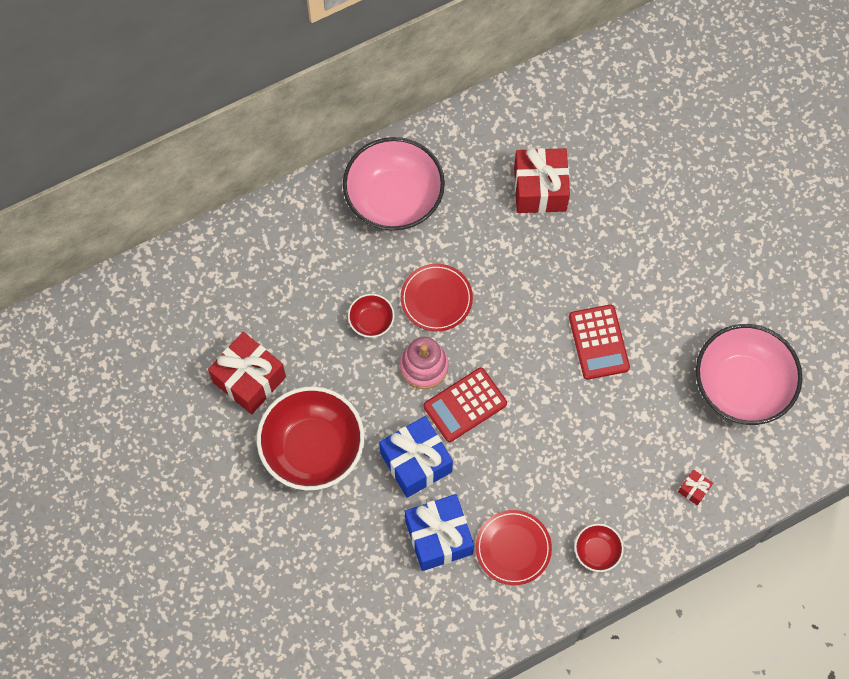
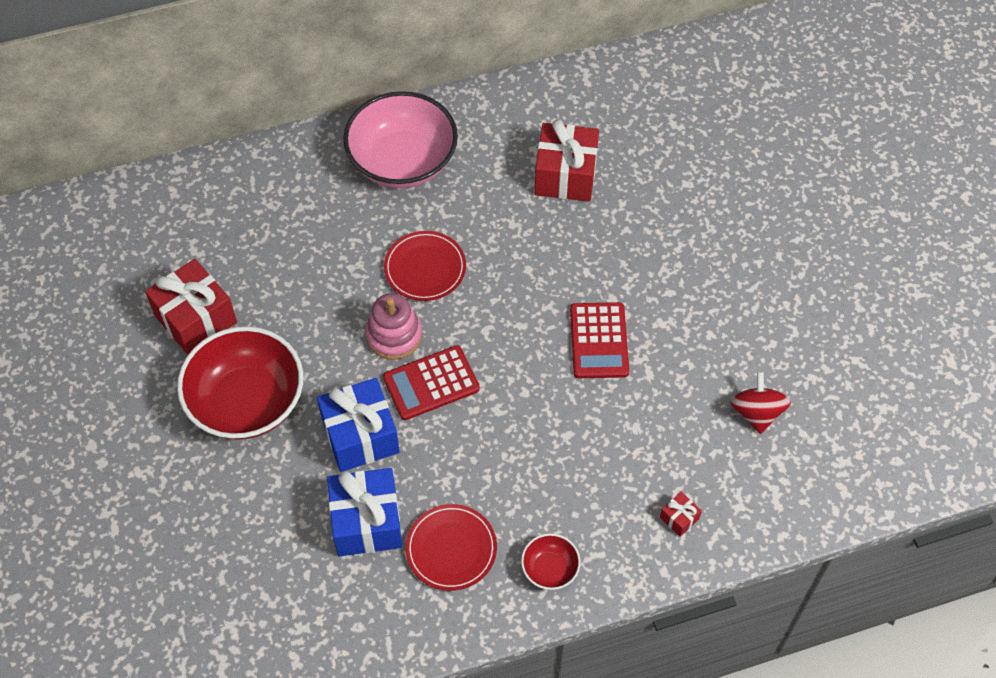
camera: 10 degrees right, 10 degrees down
red bowl [348,294,395,338] -> none
pink bowl [696,324,802,425] -> red spinning top [730,371,791,434]

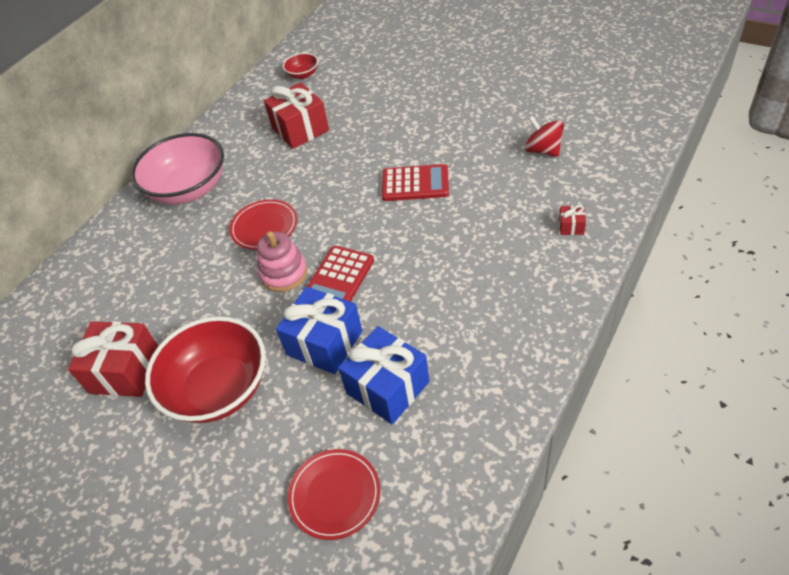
camera: 35 degrees left, 10 degrees down
red plate [405,504,497,591] -> red plate moved to [288,449,381,540]
red bowl [521,533,581,590] -> red bowl moved to [283,53,318,79]
red calculator [570,302,629,378] -> red calculator turned 45 degrees counterclockwise [382,164,449,201]

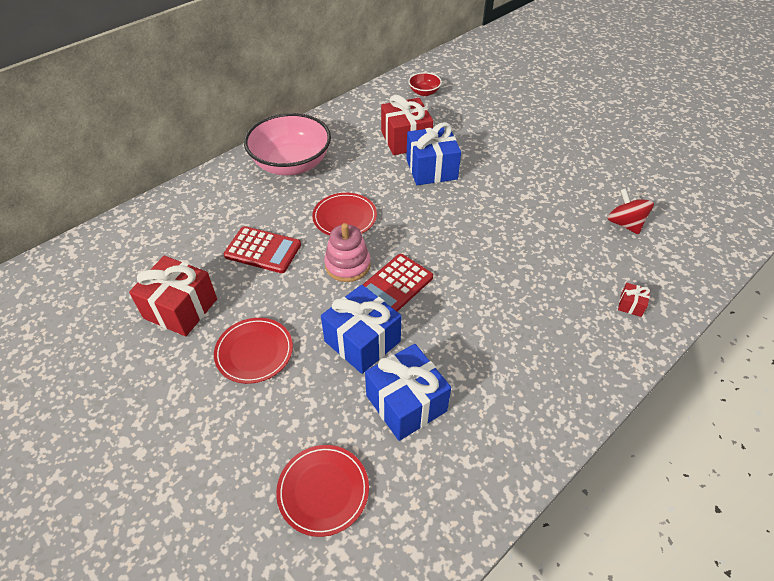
camera: 10 degrees right, 0 degrees up
red bowl [145,316,266,423] -> red plate [214,318,293,384]
red calculator [382,164,449,201] -> red calculator moved to [223,226,301,273]
none -> blue gift [406,122,461,185]

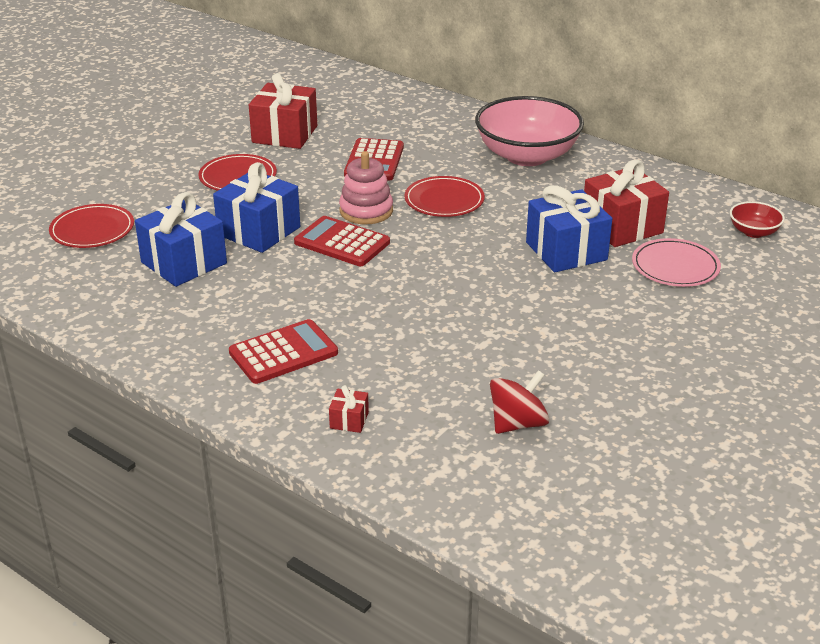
camera: 80 degrees right, 15 degrees down
none -> red calculator [229,319,338,384]
none -> pink plate [632,238,721,287]

